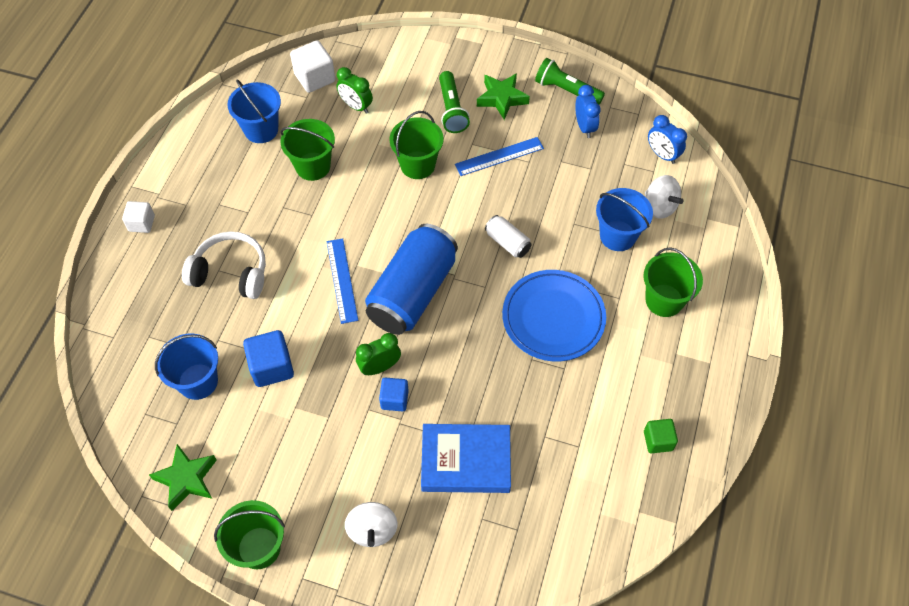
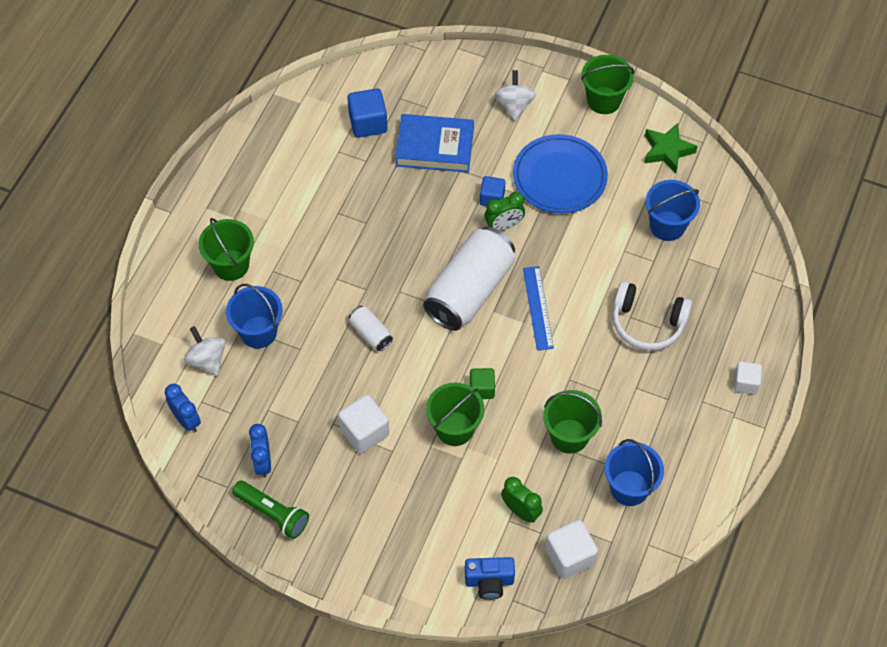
camera: 175 degrees left, 0 degrees up
blue cube [243,330,294,387] -> blue cube moved to [347,88,387,138]
blue can [365,224,458,335] -> white can [423,227,515,331]
green flashlight [439,71,470,133] -> none
blue ruler [455,137,544,176] -> white cube [338,395,389,453]
green star [477,73,530,120] -> none
blue plate [502,270,606,361] -> blue plate moved to [513,134,608,213]
green cube [644,419,678,454] -> green cube moved to [470,368,495,399]
none -> blue camera [465,557,515,600]

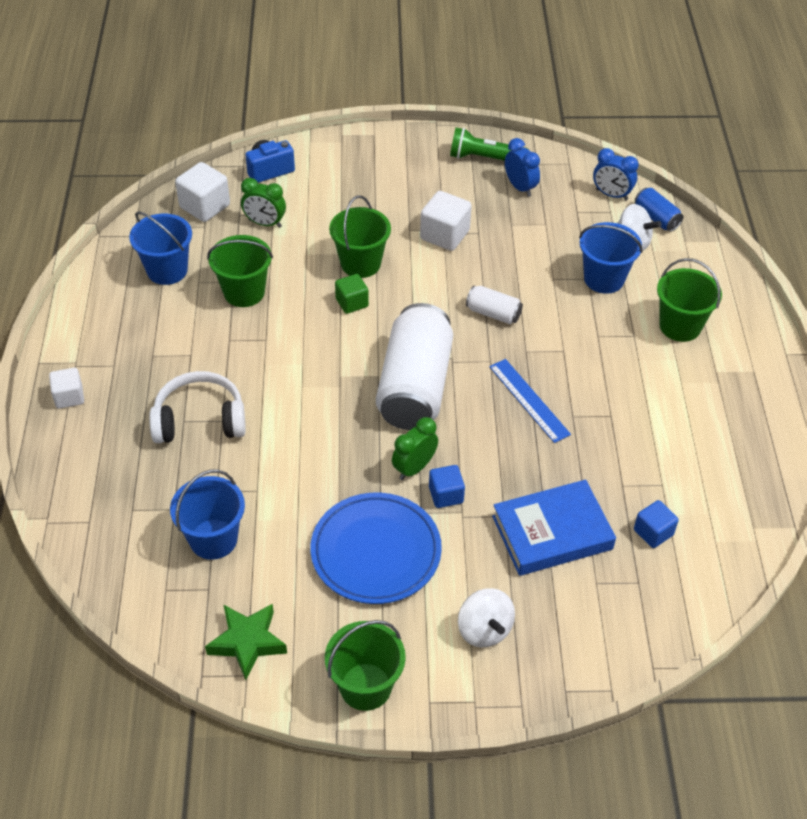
camera: 155 degrees right, 10 degrees down
blue cube [347,88,387,138] -> blue cube [634,500,679,548], size x0.64
blue ruler [523,266,554,351] -> blue ruler moved to [489,359,571,443]
none -> blue can [635,188,683,232]

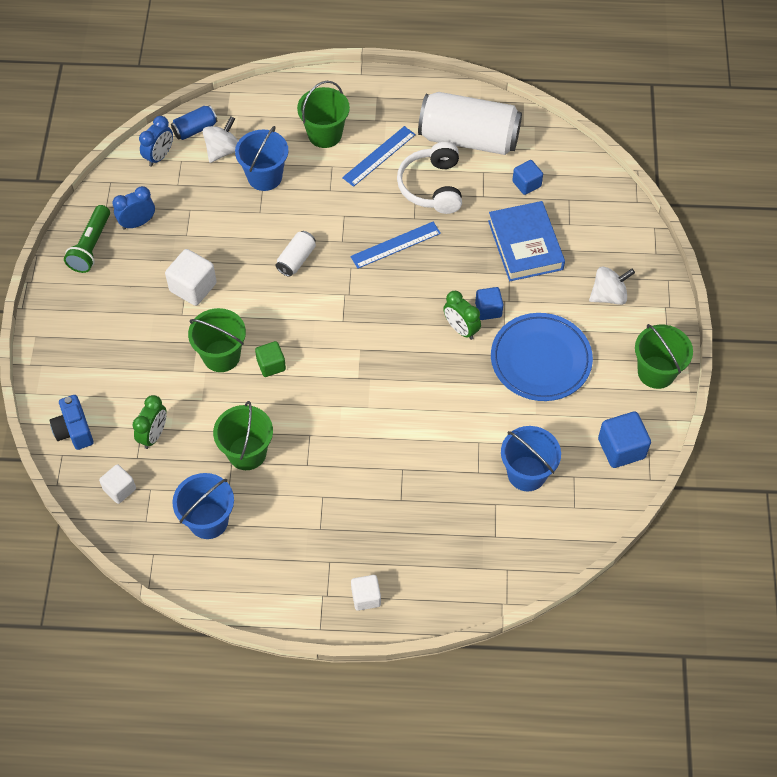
camera: 85 degrees left, 10 degrees up
white headphones [149,371,246,443] -> white headphones moved to [397,142,462,214]
white cube [175,162,230,222] -> white cube [99,464,136,504], size x0.64
green star [205,604,287,680] -> blue cube [598,411,651,468]
white can [376,303,453,430] -> white can moved to [418,92,522,155]
none -> blue ruler [342,126,416,187]

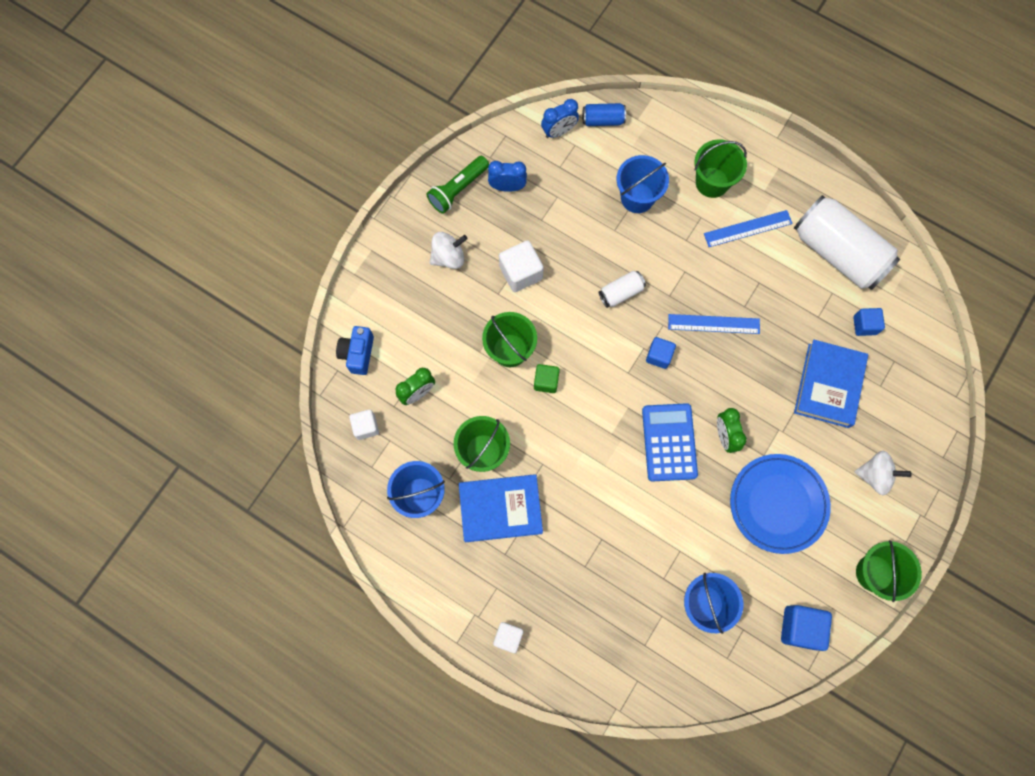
camera: 30 degrees right, 15 degrees up
white spinning top [203,116,238,163] -> white spinning top moved to [430,232,468,269]
white headphones [397,142,462,214] -> none
blue cube [475,287,503,320] -> blue cube moved to [646,337,676,369]
none -> blue book [459,474,543,542]
none -> blue calculator [642,403,698,482]

